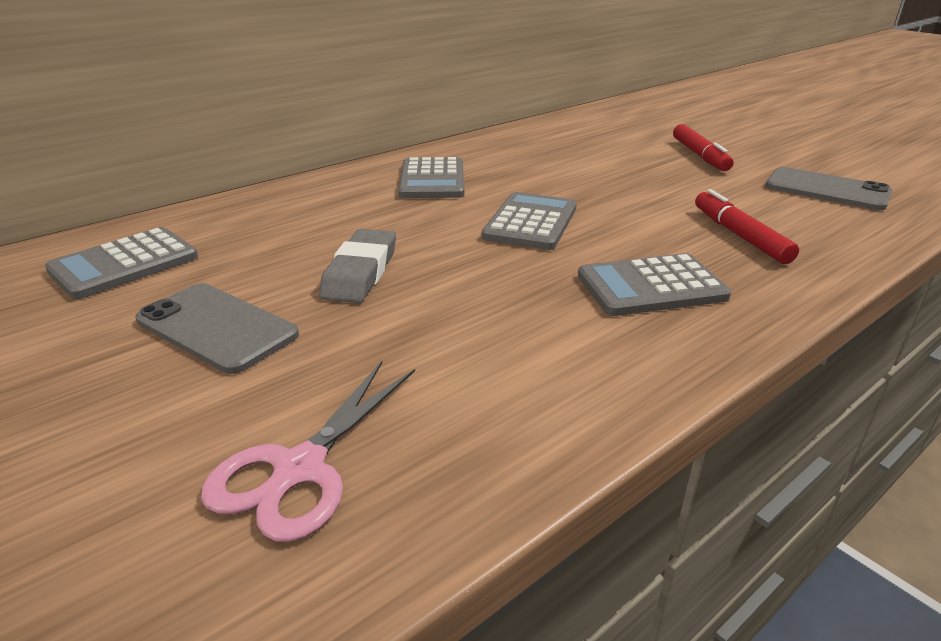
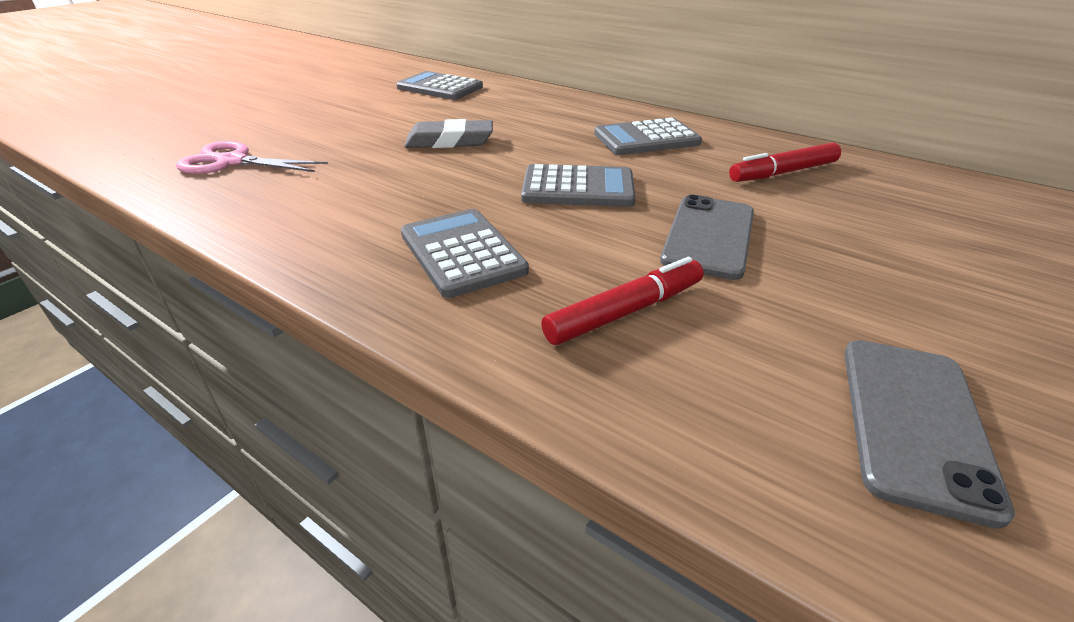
camera: 75 degrees right, 5 degrees up
grey phone [135,283,299,374] -> grey phone moved to [660,195,754,280]
red marker [673,124,734,171] -> red marker moved to [729,142,841,182]

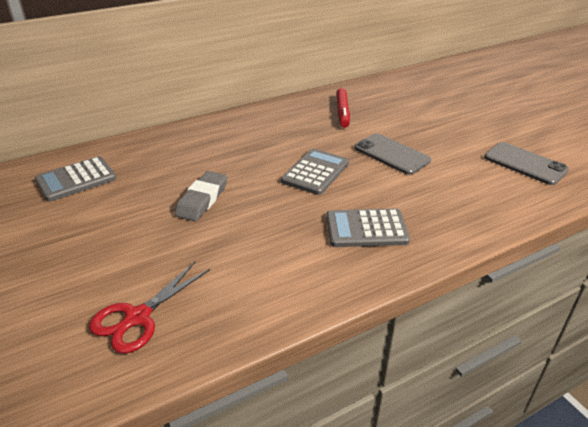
camera: 65 degrees left, 0 degrees up
pink scissors [176,141,328,174] -> red scissors [89,262,210,354]
red marker [541,257,704,345] -> none
grey calculator [594,117,702,155] -> none

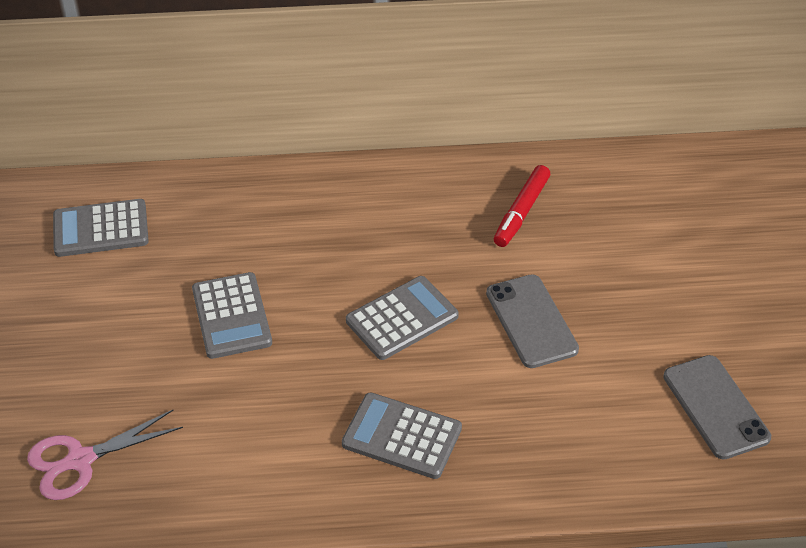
camera: 25 degrees right, 10 degrees up
red scissors [89,262,210,354] -> pink scissors [27,410,183,500]
grey eraser [175,171,227,221] -> grey calculator [192,272,272,359]

